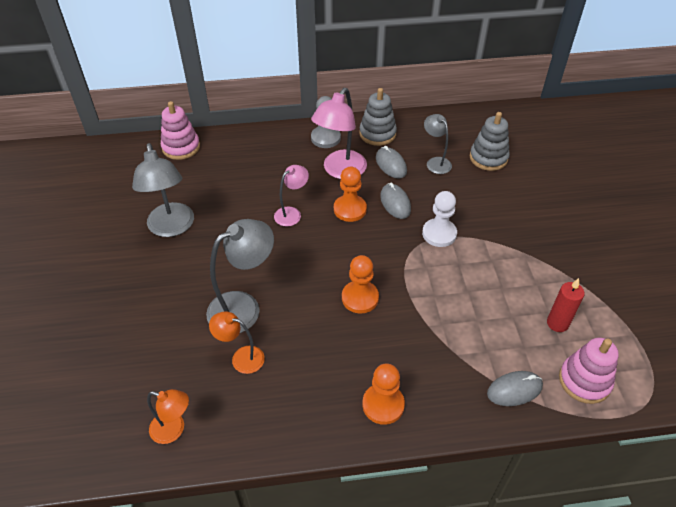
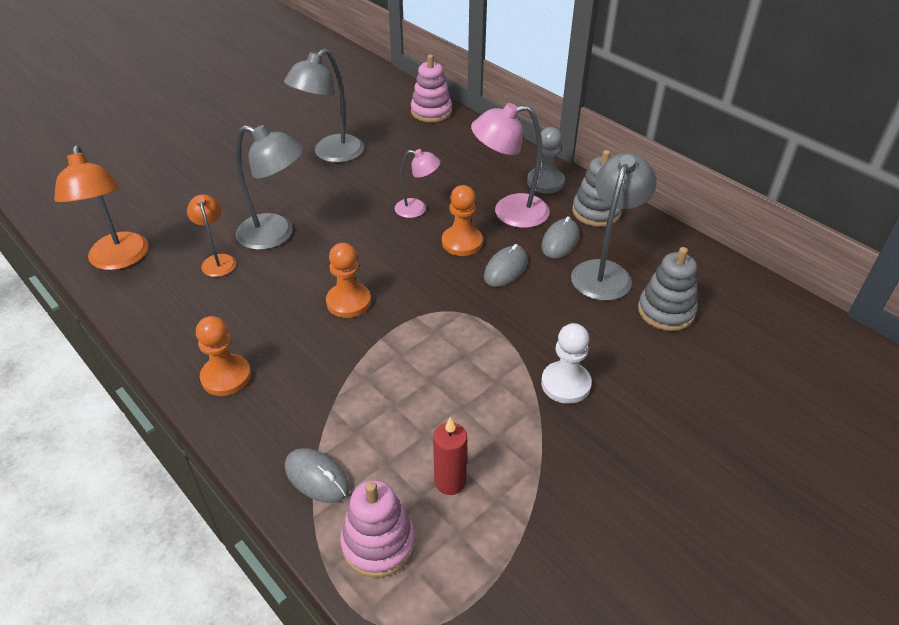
camera: 55 degrees right, 5 degrees down
orange lamp [147,389,189,444] -> orange lamp [54,145,149,270], size x1.72
white pawn [422,191,457,247] -> white pawn moved to [541,323,592,404]
grey lamp [424,114,452,174] -> grey lamp [571,153,657,301], size x1.72

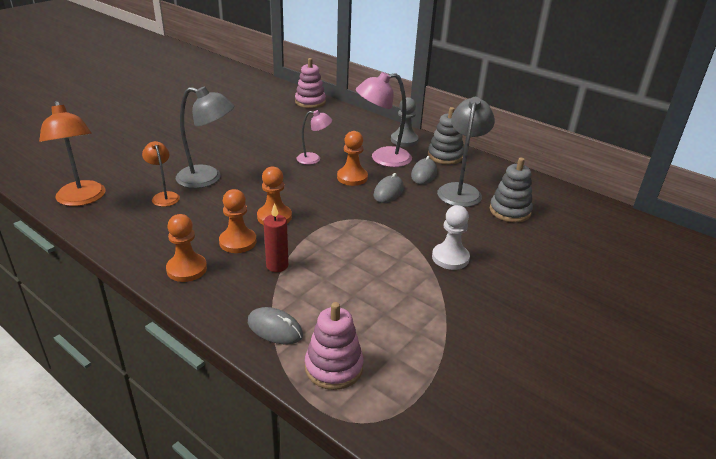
camera: 10 degrees left, 10 degrees down
grey lamp [284,49,364,163] -> none
red candle [433,417,467,495] -> red candle moved to [264,203,288,272]
none -> orange pawn [219,189,257,253]

